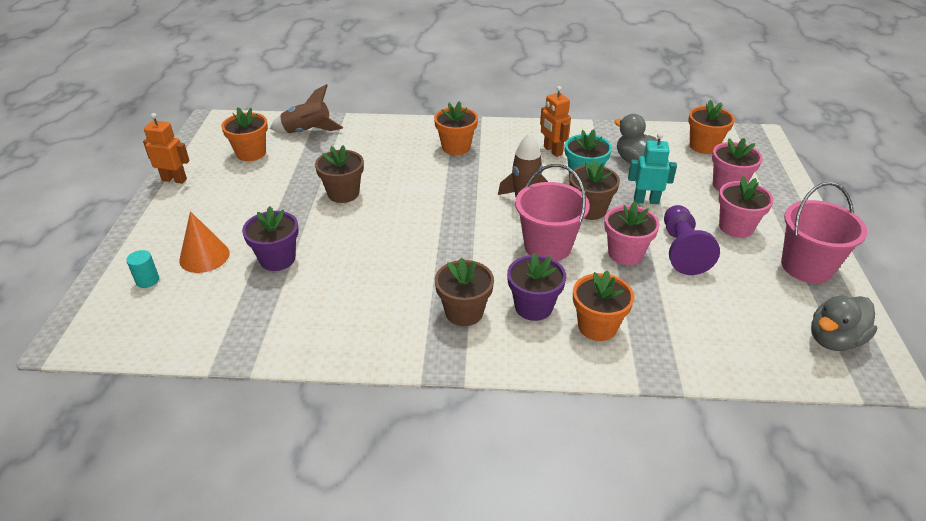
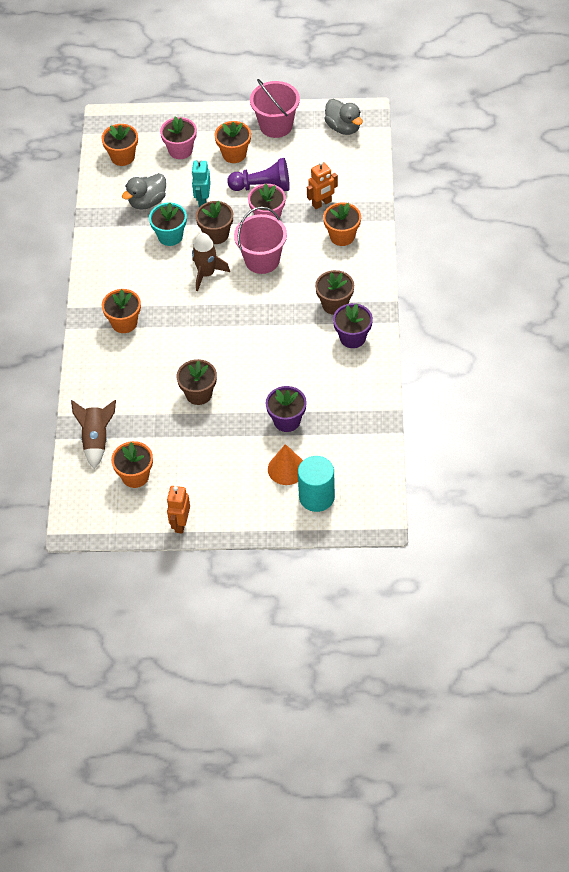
camera: 90 degrees left, 15 degrees up
turquoise cylinder [126,250,159,288] -> turquoise cylinder [298,456,335,512], size x2.07
purple flower pot [507,253,566,321] -> purple flower pot moved to [333,303,373,348]
orange robot [540,86,571,157] -> orange robot moved to [307,161,338,209]
pink flower pot [718,176,774,238] -> orange flower pot [214,121,251,163]

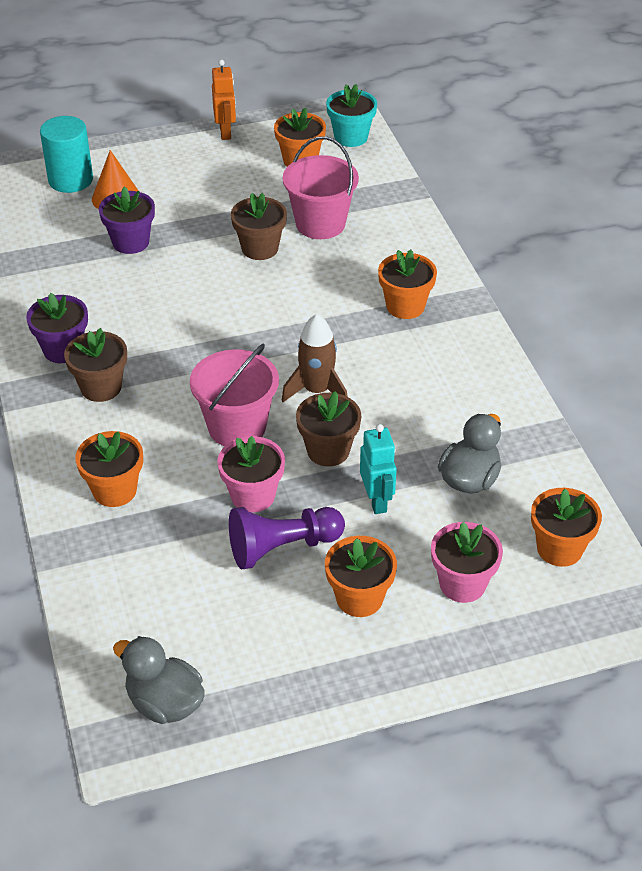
camera: 160 degrees right, 10 degrees down
brown rocket [71,400,116,469] -> none
turquoise flower pot [149,203,187,246] -> turquoise flower pot moved to [326,84,377,147]
pink bucket [250,79,300,138] -> pink bucket moved to [283,136,359,239]
orange robot [307,161,338,209] -> none

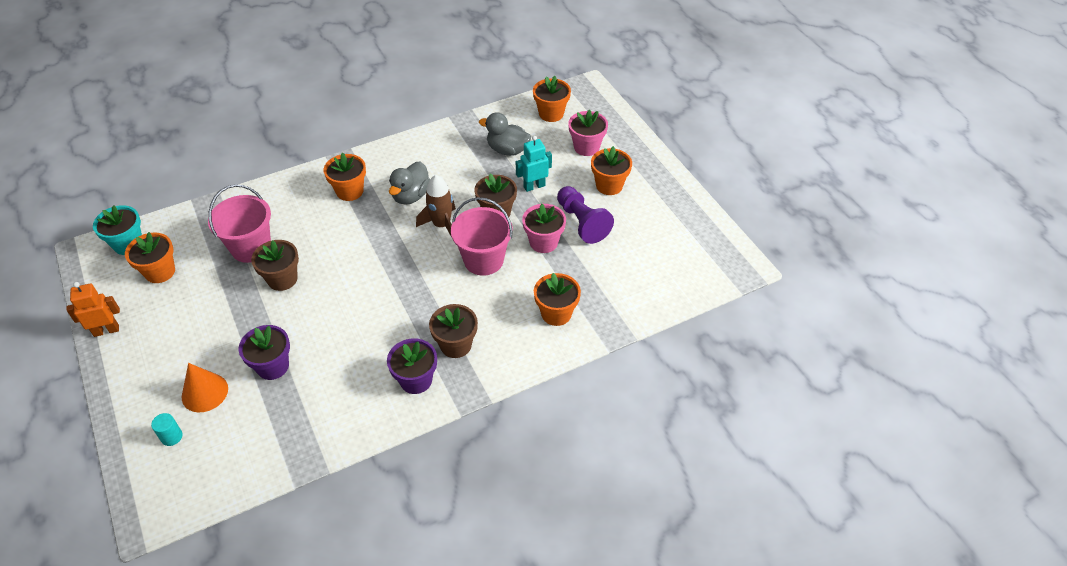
camera: 100 degrees left, 5 degrees up
turquoise cylinder [40,116,93,193] -> turquoise cylinder [151,413,183,446], size x0.48
grey duck [113,636,205,724] -> grey duck moved to [389,161,430,205]

